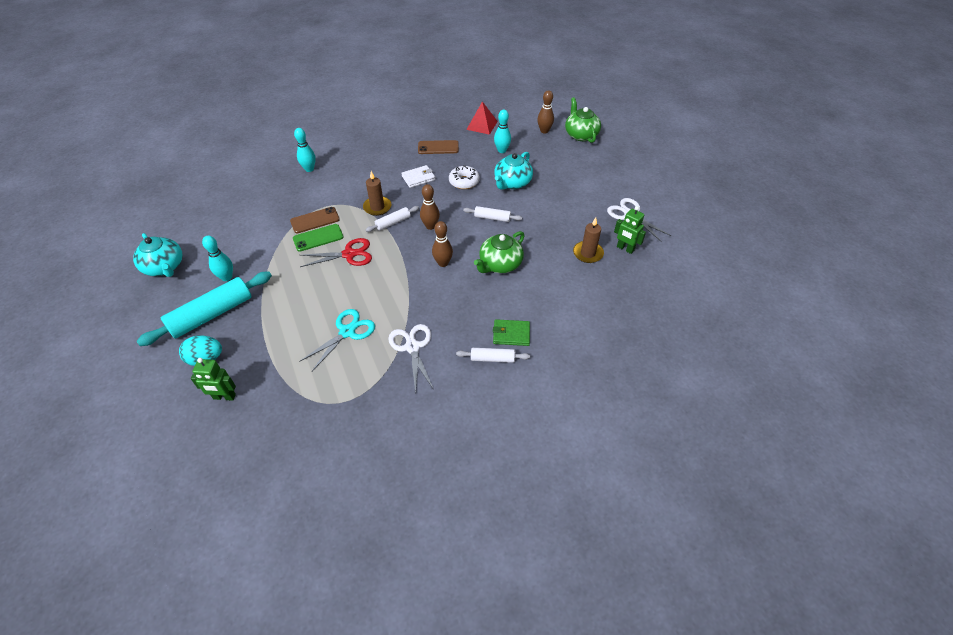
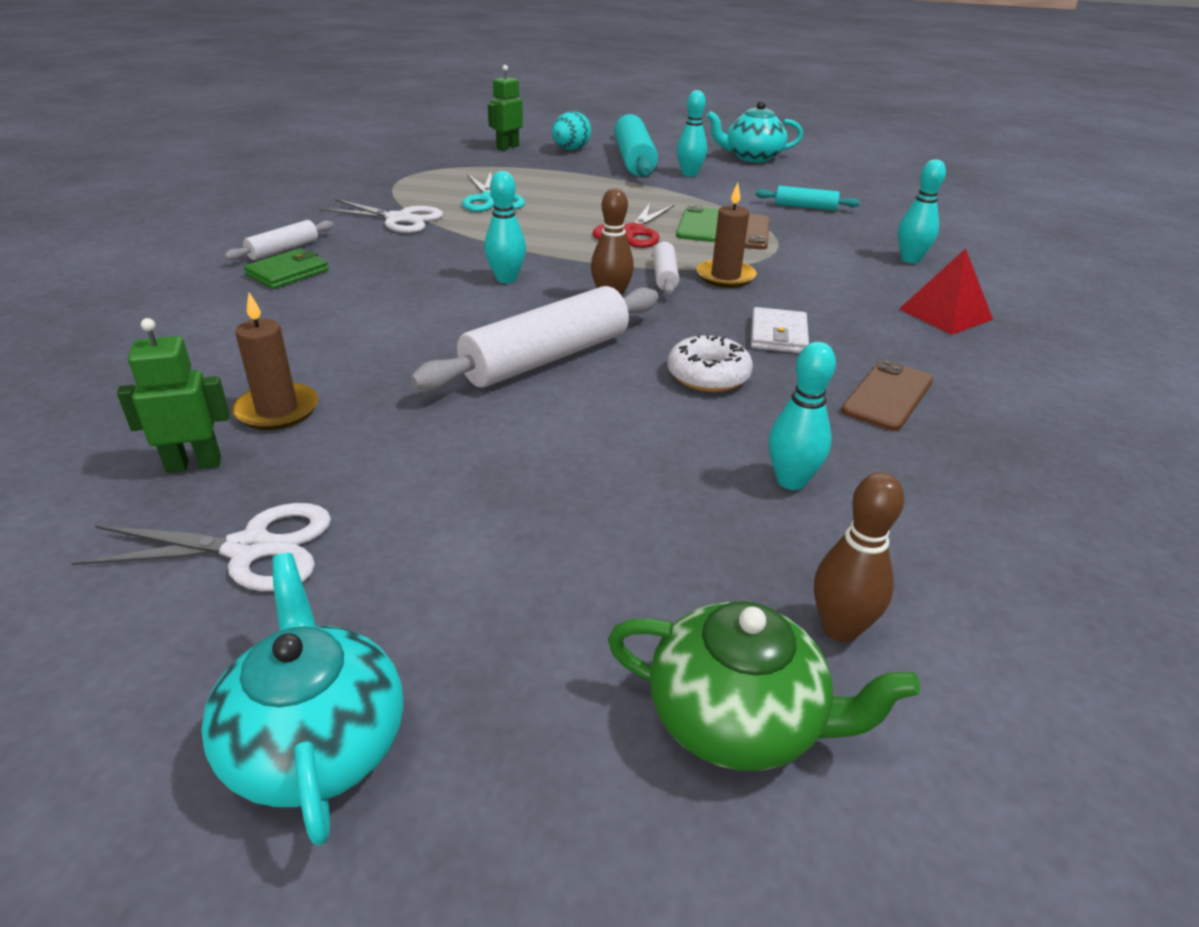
camera: 125 degrees right, 15 degrees down
brown bowling pin [432,221,453,267] -> turquoise bowling pin [484,171,526,283]
white rolling pin [463,206,522,222] -> white rolling pin [410,286,659,391], size x1.98
red pyramid [466,101,498,135] -> red pyramid moved to [899,248,993,335]
green teapot [474,231,524,273] -> none
turquoise teapot [494,152,533,190] -> turquoise teapot moved to [201,553,403,846]
none -> turquoise rolling pin [755,186,860,211]

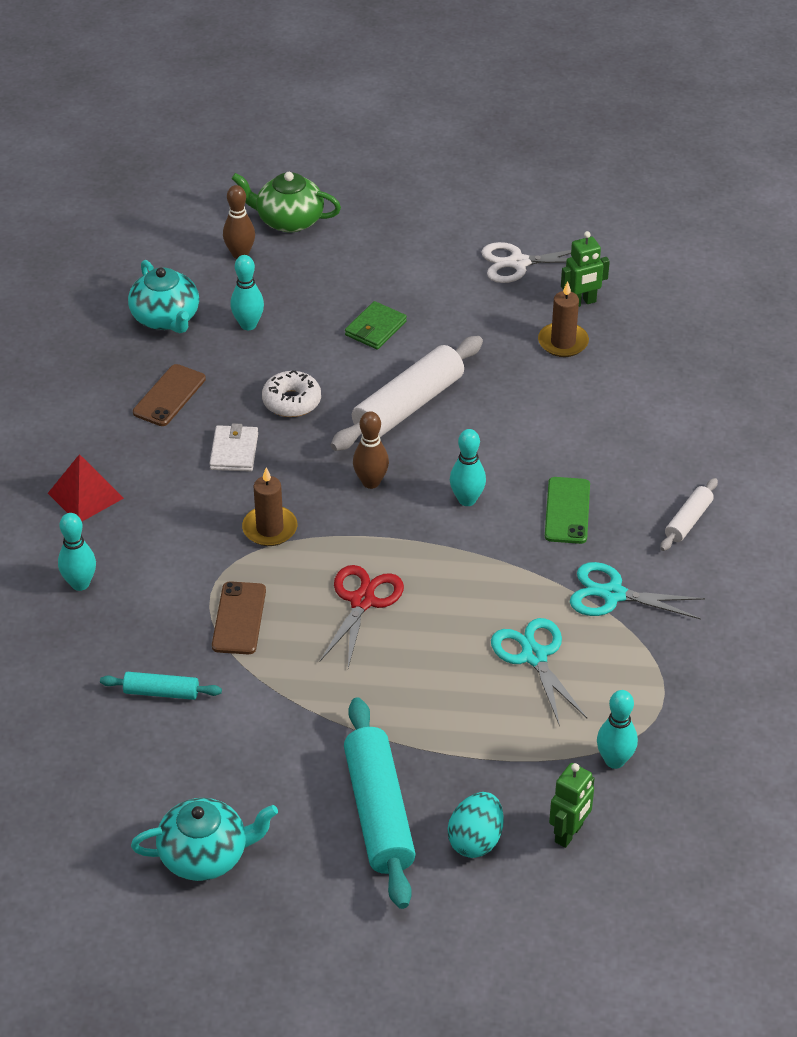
camera: 175 degrees right, 10 degrees up
turquoise teapot [201,553,403,846] -> turquoise teapot moved to [128,260,199,333]
green wallet [244,248,329,289] -> green wallet moved to [345,301,407,350]
white scissors [320,199,443,233] -> turquoise scissors [570,562,705,619]
white rolling pin [653,239,679,295] -> none
green phone [676,205,719,242] -> green phone moved to [545,477,590,544]
turquoise bowling pin [677,90,707,177] -> turquoise bowling pin moved to [597,690,638,769]

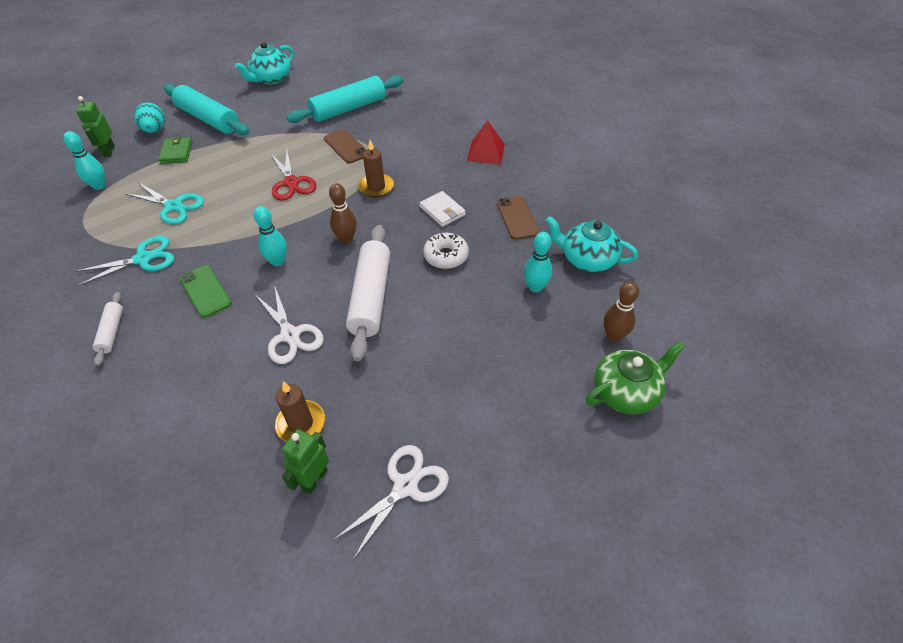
camera: 140 degrees right, 5 degrees up
turquoise bowling pin [58,513,96,591] -> none
turquoise rolling pin [100,672,222,700] -> turquoise rolling pin [287,76,404,123], size x1.98
green wallet [345,301,407,350] -> green wallet moved to [158,136,193,164]
none -> white scissors [256,287,324,364]

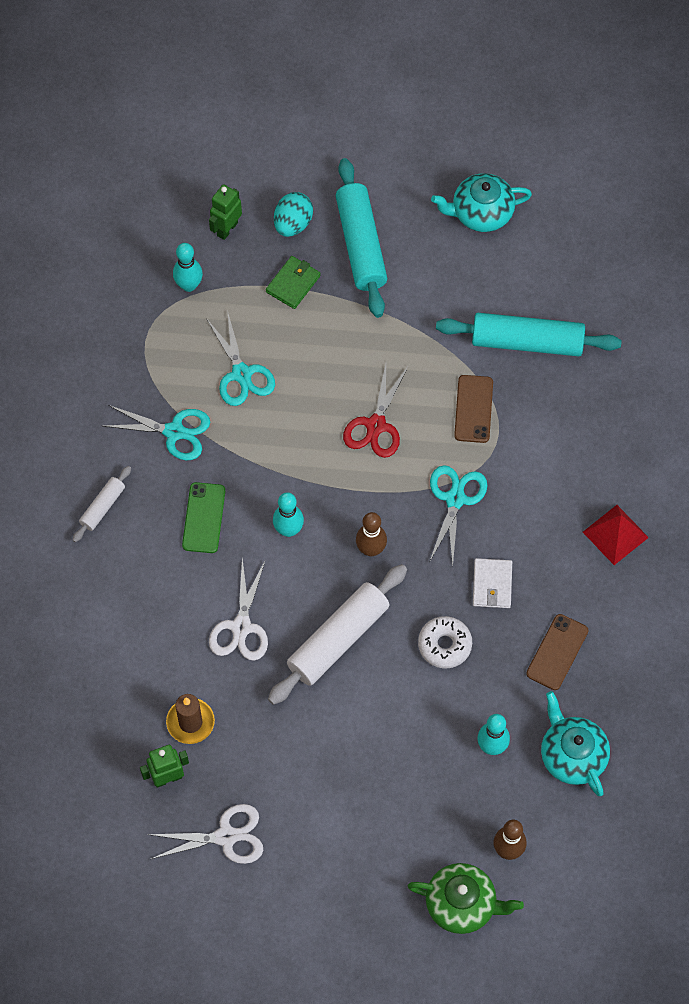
camera: 40 degrees right, 15 degrees up
brown candle [358,140,394,197] -> turquoise scissors [430,465,488,566]

